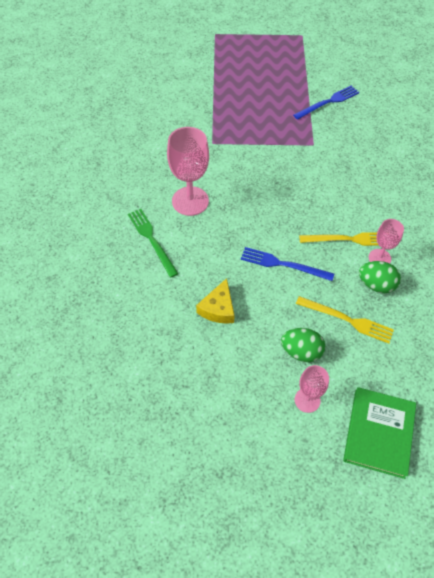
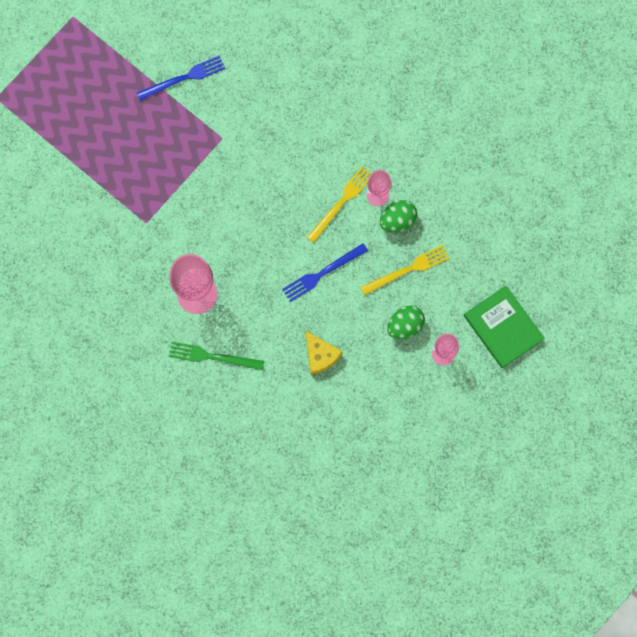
camera: 50 degrees left, 20 degrees up
blue fork [293,85,359,120] -> blue fork turned 60 degrees clockwise [137,55,225,101]

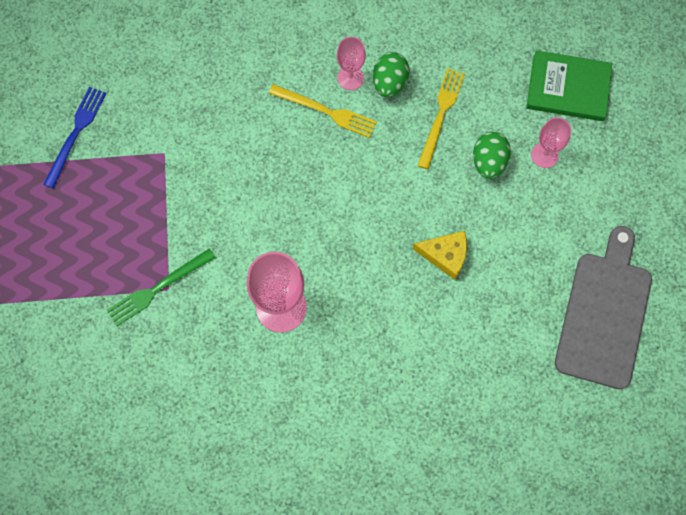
camera: 45 degrees left, 5 degrees down
green fork [169,342,264,370] -> green fork moved to [106,249,216,326]
blue fork [282,243,368,302] -> none
yellow fork [307,166,371,243] -> yellow fork turned 120 degrees clockwise [269,84,377,138]
none -> grey cutting board [555,226,652,389]

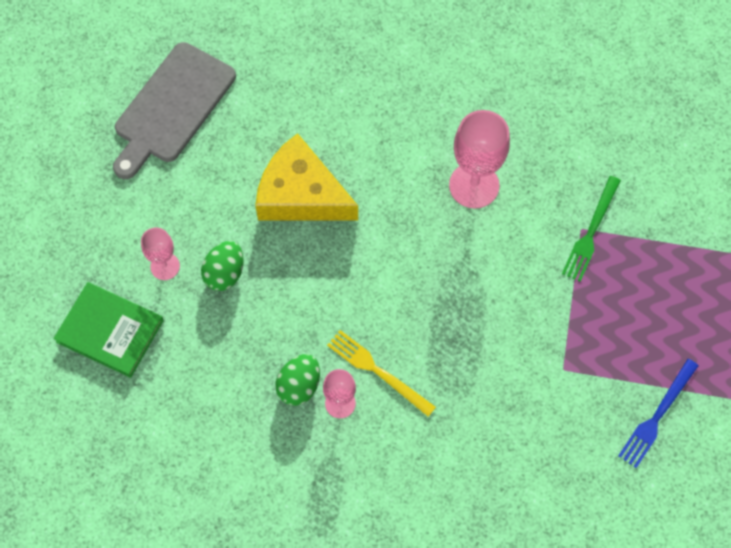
camera: 165 degrees left, 5 degrees down
green fork [106,249,216,326] -> green fork turned 135 degrees clockwise [562,176,621,282]
yellow cheese [413,231,467,280] -> yellow cheese [255,133,358,220], size x1.88
yellow fork [417,68,465,169] -> none

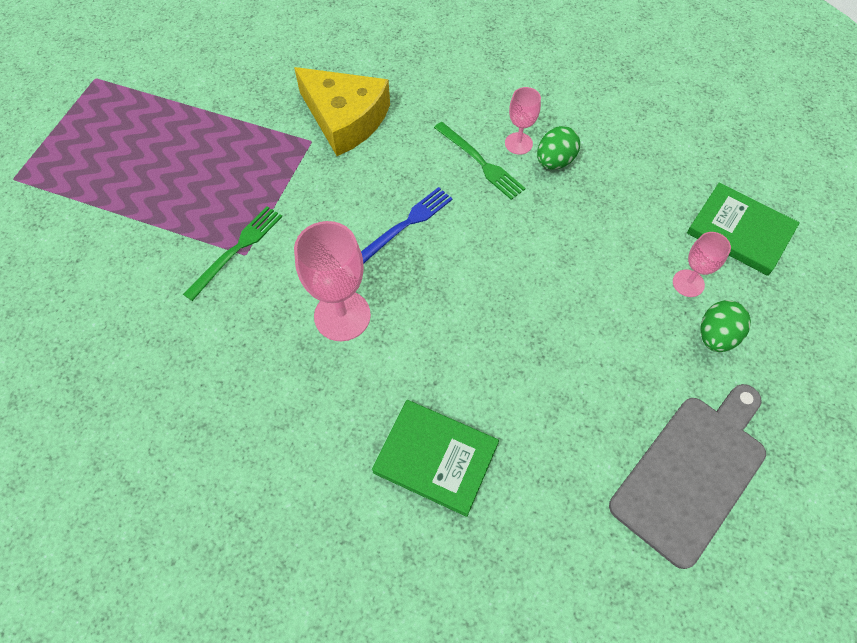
camera: 170 degrees left, 5 degrees down
green egg [201,241,244,291] -> green egg moved to [700,300,751,352]
yellow cheese [255,133,358,220] -> yellow cheese moved to [294,67,390,156]
yellow fork [327,330,436,417] -> green fork [434,122,526,200]
blue fork [618,359,699,468] -> blue fork moved to [361,187,453,264]
none -> green book [372,400,499,517]

